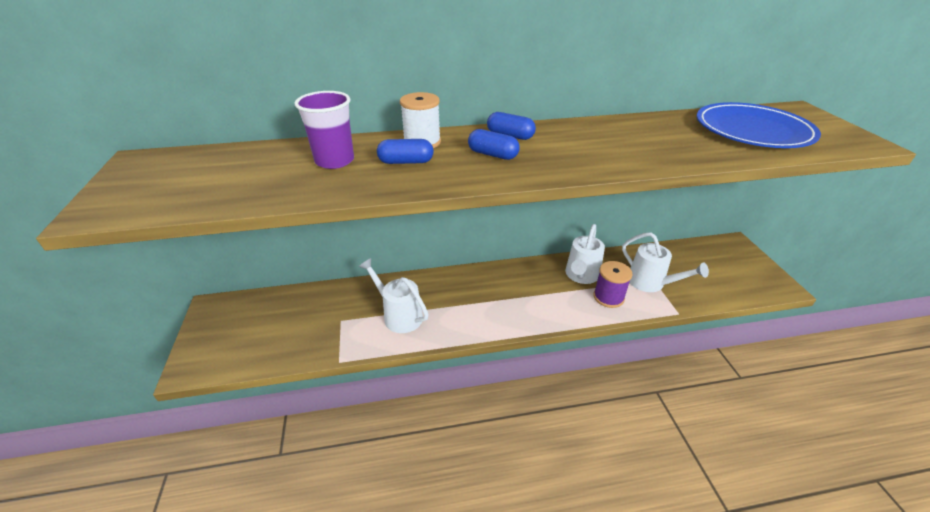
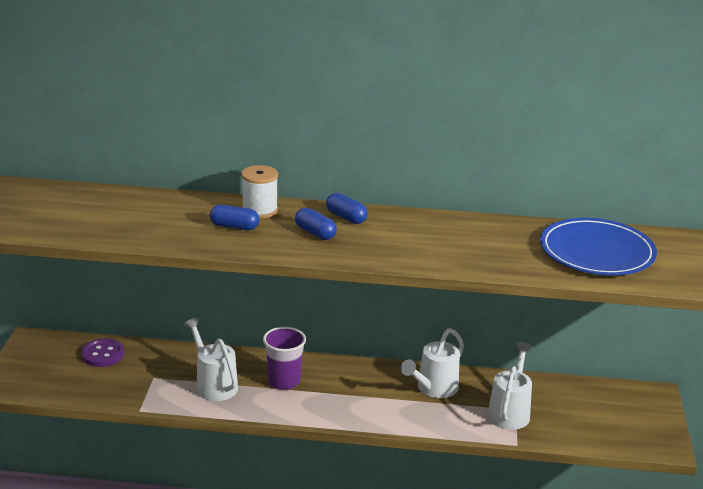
camera: 15 degrees right, 10 degrees down
purple cup [295,91,354,169] -> purple cup moved to [263,327,306,390]
purple spool [593,261,633,308] -> none
white watering can [622,232,709,292] -> white watering can turned 135 degrees counterclockwise [488,342,532,430]
none -> purple button [81,339,124,367]

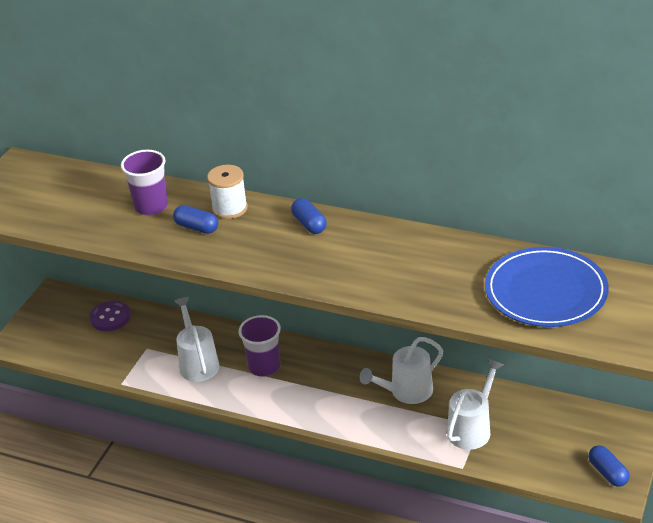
camera: 20 degrees right, 10 degrees up
blue capsule [295,208,337,240] -> blue capsule moved to [588,445,630,487]
none -> purple cup [121,150,168,215]

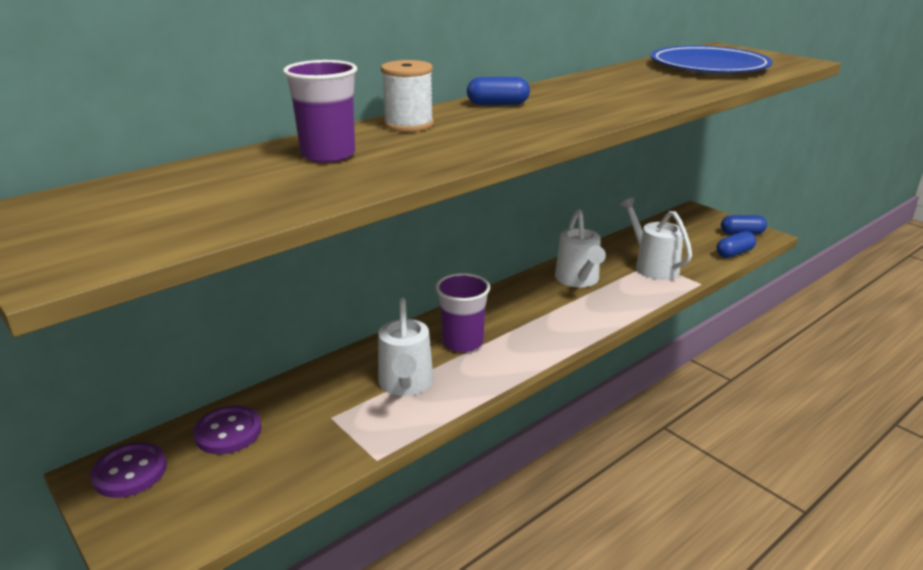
camera: 65 degrees left, 10 degrees down
blue capsule [173,205,218,234] -> blue capsule moved to [716,231,756,258]
white watering can [174,297,220,382] -> white watering can turned 105 degrees counterclockwise [378,298,433,396]
none -> purple button [90,442,167,498]

